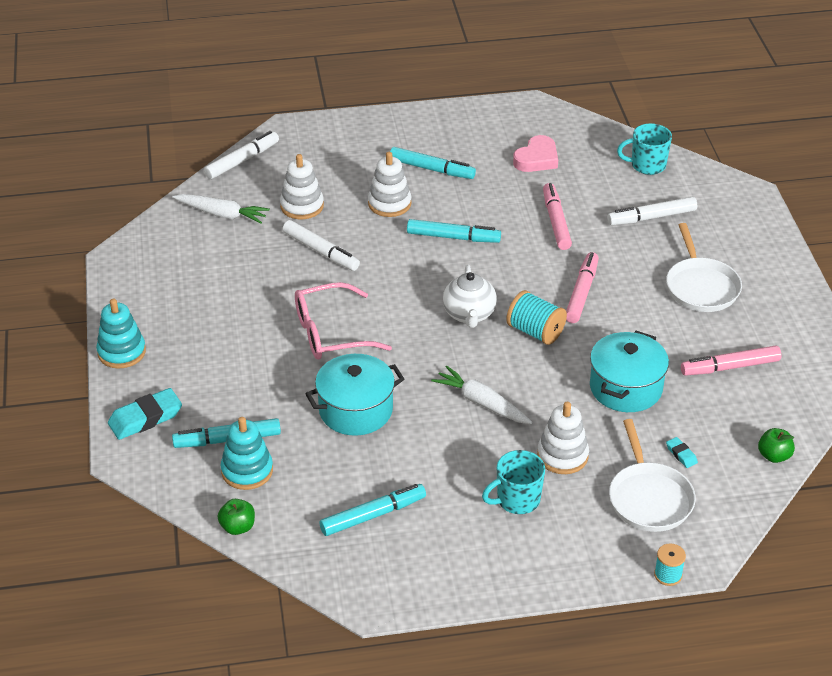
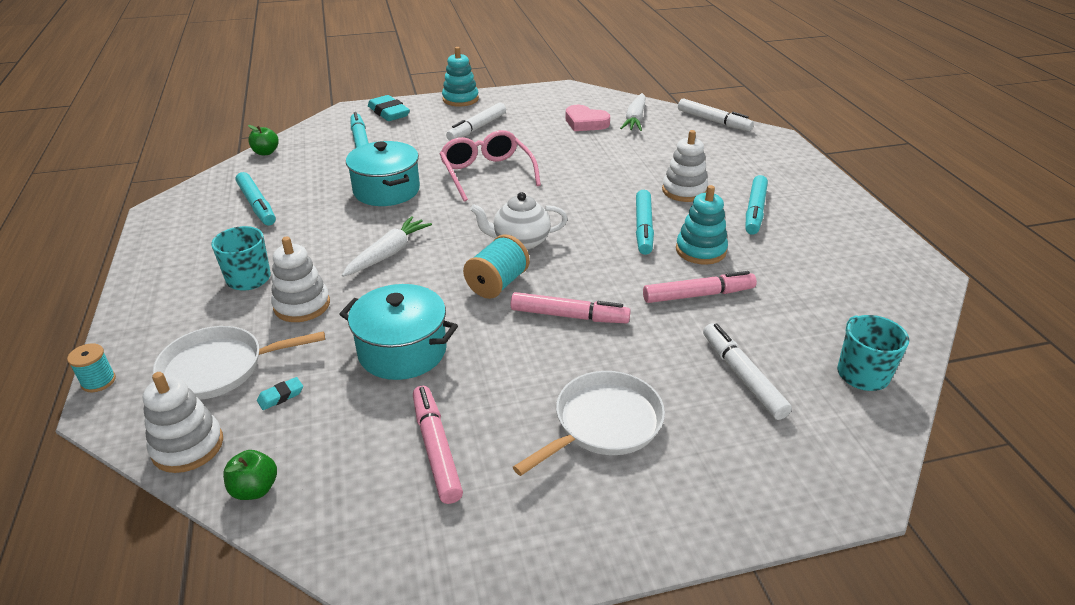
camera: 85 degrees right, 5 degrees down
turquoise stacking toy [221,417,273,490] -> turquoise stacking toy moved to [676,185,728,265]
white stacking toy [280,154,324,219] -> white stacking toy moved to [143,372,223,473]
white marker [283,220,360,271] -> white marker moved to [446,103,506,141]
pink heart [513,135,558,172] -> pink heart moved to [566,105,610,131]
white pan [666,223,742,312] -> white pan turned 150 degrees clockwise [513,371,665,476]

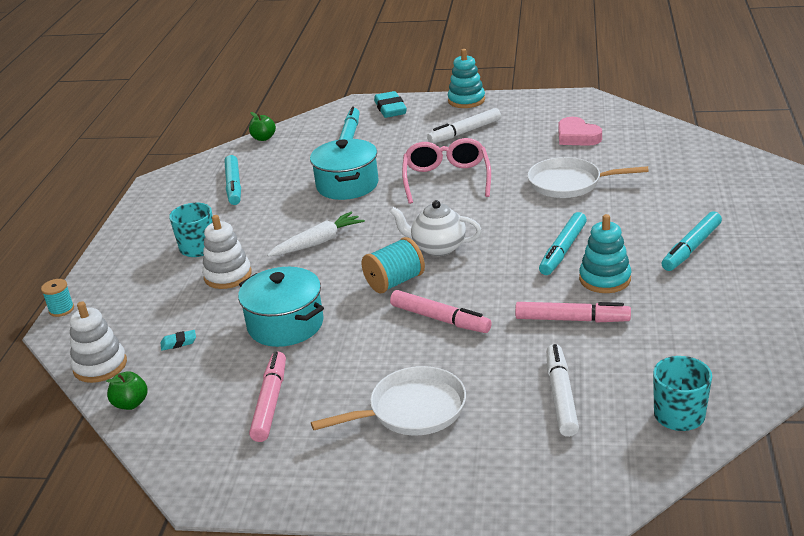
camera: 25 degrees right, 5 degrees down
white pan [153,326,325,400] -> white pan moved to [528,157,649,198]
white carrot [620,93,645,131] -> none
white stacking toy [662,130,708,202] -> none
white marker [678,98,754,131] -> none

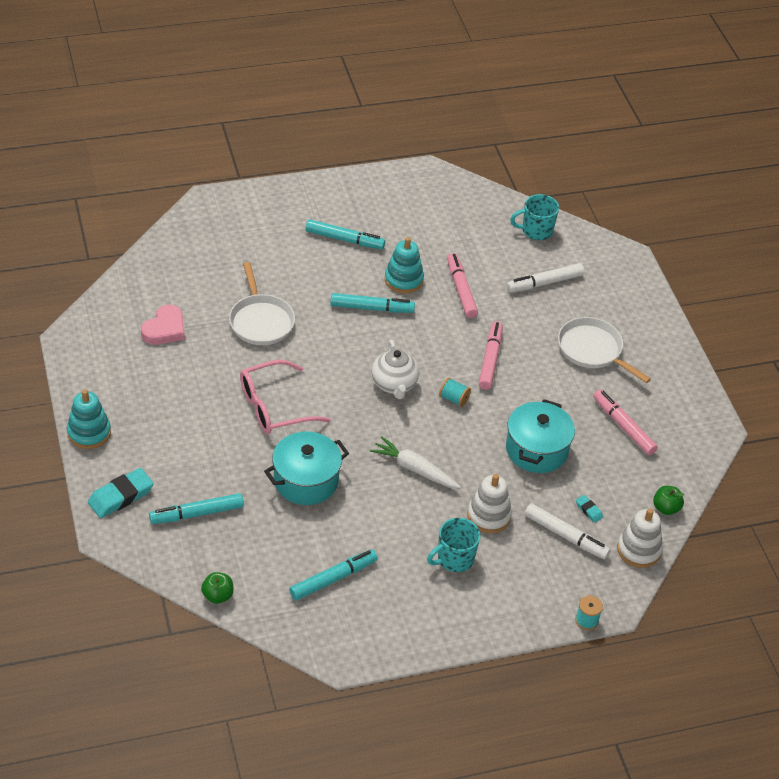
camera: 120 degrees left, 15 degrees up
pink marker [249,352,286,442] -> pink marker turned 75 degrees clockwise [593,390,658,455]
turquoise spool [362,237,425,293] -> turquoise spool [439,378,471,407], size x0.61
white marker [427,108,501,143] -> white marker moved to [525,503,610,559]

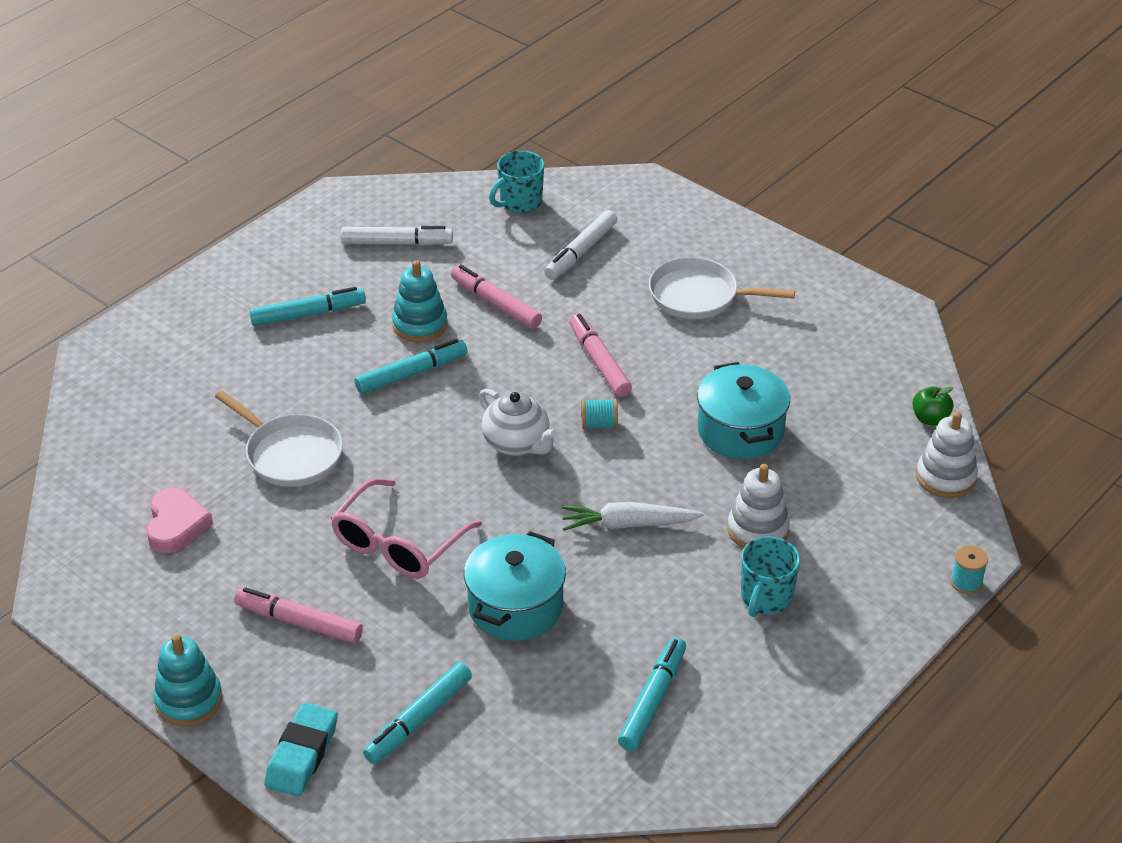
camera: 30 degrees left, 5 degrees down
green apple [201,572,234,604] -> none
white marker [525,503,610,559] -> white marker moved to [341,226,453,245]
turquoise eraser [576,495,603,523] -> none
pink marker [593,390,658,455] -> pink marker moved to [234,587,363,643]

